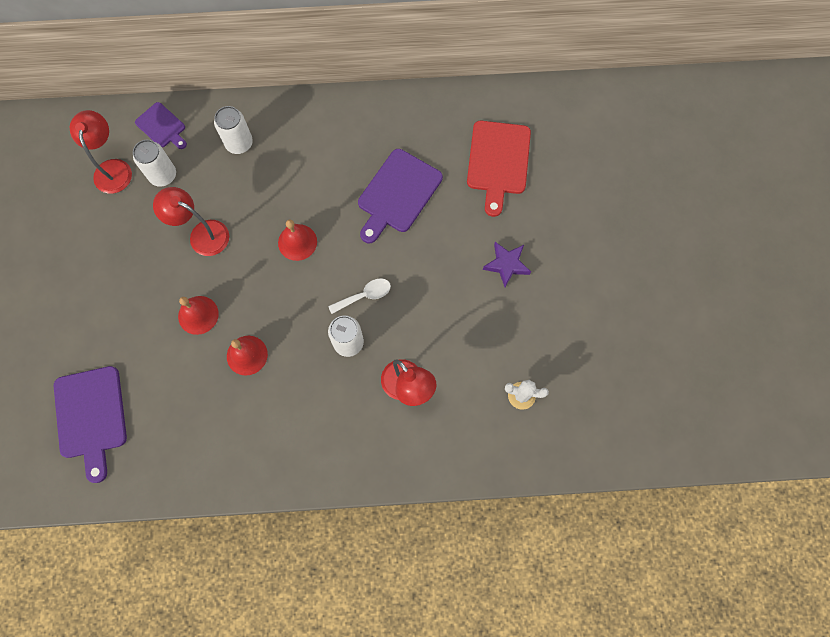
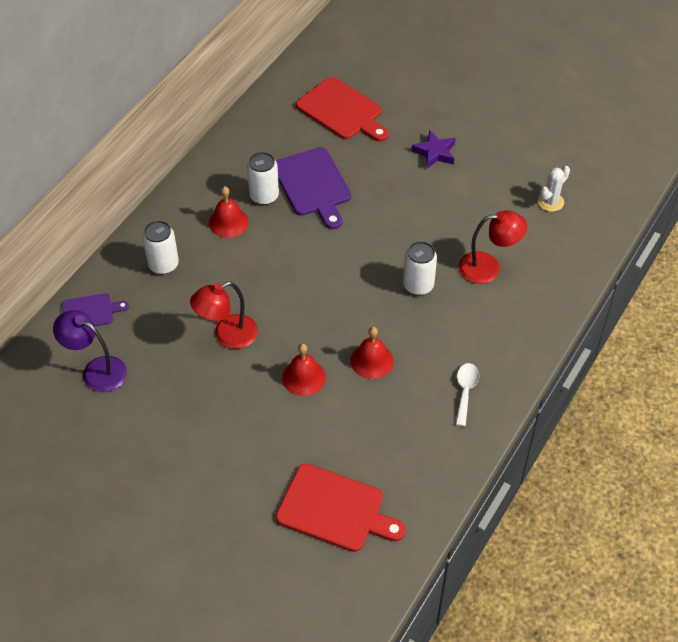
camera: 55 degrees left, 20 degrees down
purple cutting board [54,366,127,483] -> red cutting board [276,464,406,552]
red lamp [70,110,132,194] -> purple lamp [53,310,127,392]
white can [133,140,176,187] -> white can moved to [247,152,279,205]
red bell [278,220,317,261] -> red bell moved to [209,186,249,238]
white spoon [328,278,391,314] -> white spoon moved to [455,363,479,426]

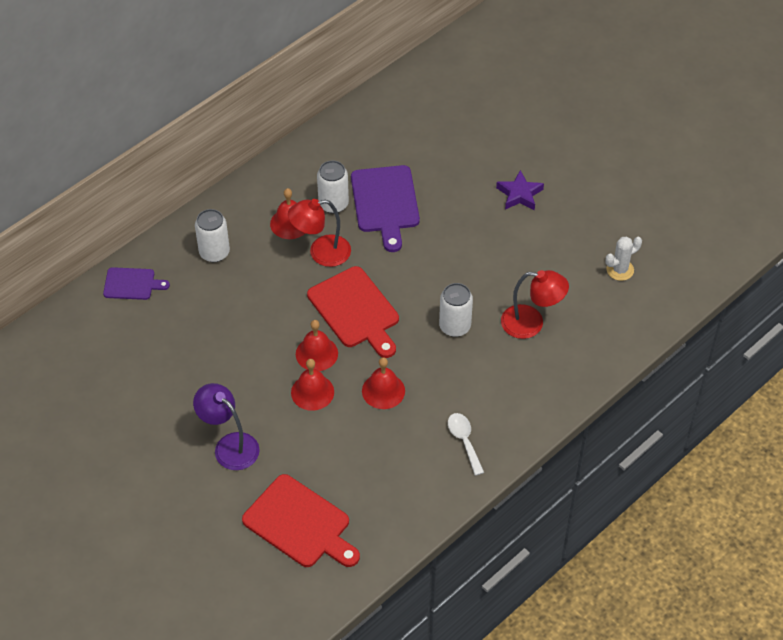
camera: 15 degrees right, 0 degrees up
purple lamp [53,310,127,392] -> purple lamp moved to [193,383,260,470]
red lamp [190,282,258,349] -> red lamp moved to [288,199,351,267]
red cutting board [296,77,389,142] -> red cutting board moved to [307,266,399,358]
white spoon [455,363,479,426] -> white spoon turned 45 degrees counterclockwise [448,413,484,476]
none -> red bell [296,320,338,371]

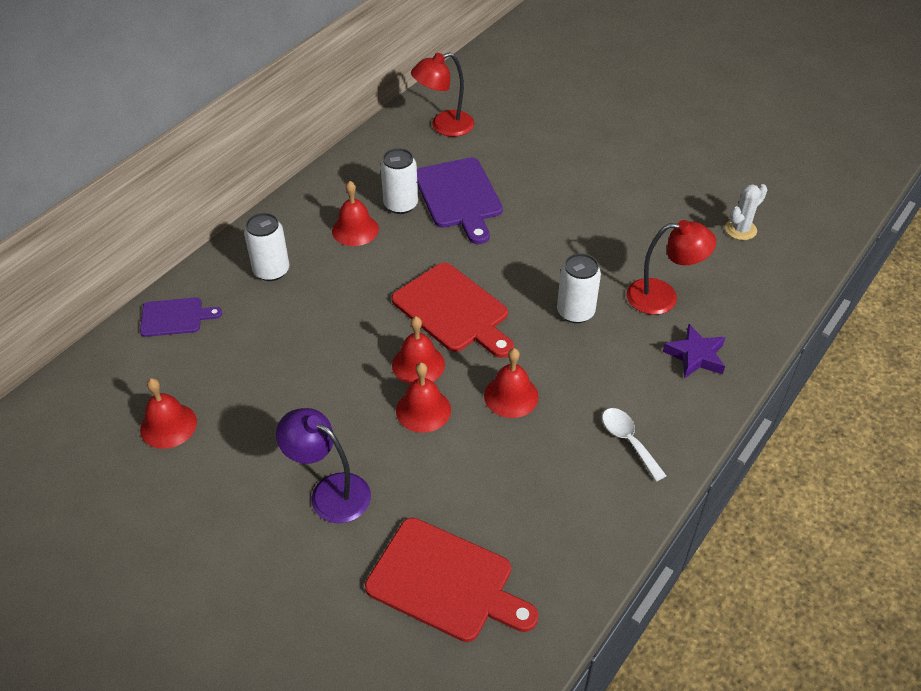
camera: 10 degrees left, 5 degrees down
red lamp [288,199,351,267] -> red lamp moved to [411,52,474,137]
purple star [496,170,544,211] -> purple star moved to [663,324,725,379]
none -> red bell [140,378,197,449]

